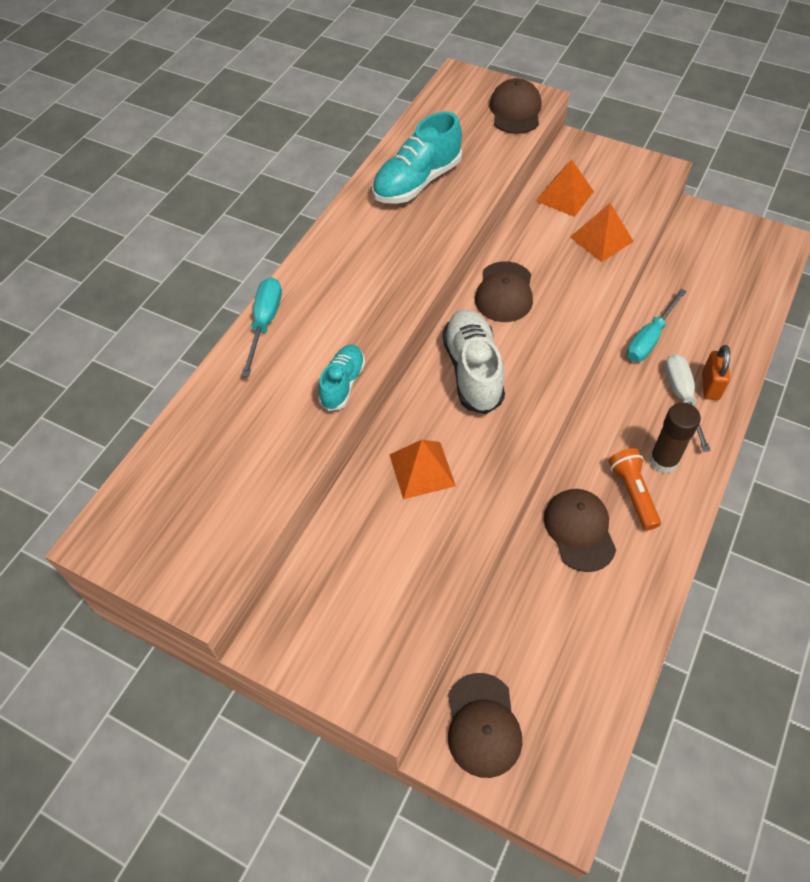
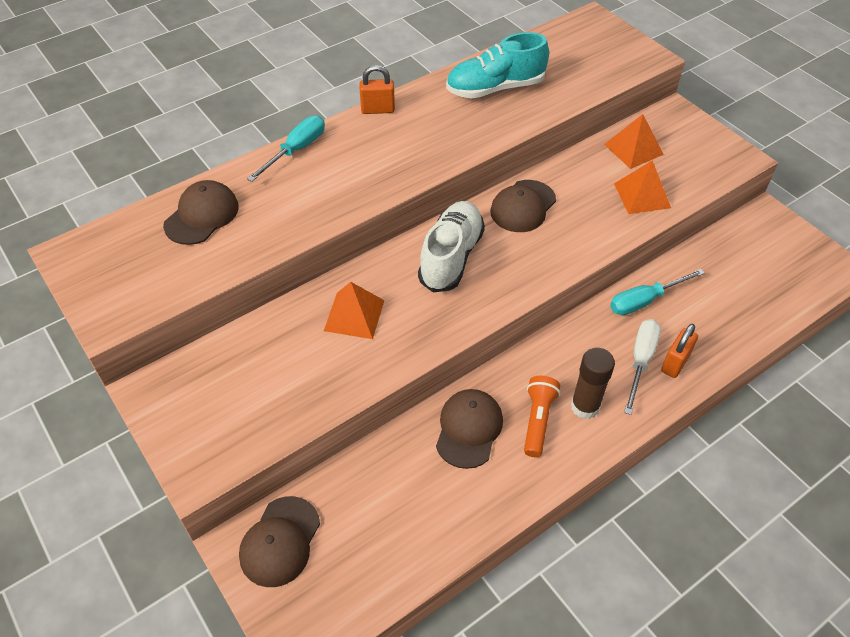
camera: 25 degrees right, 5 degrees down
turquoise shoe [318,345,365,411] -> none
brown cap [489,78,542,134] -> brown cap moved to [163,180,239,245]
none -> orange padlock [359,65,395,114]

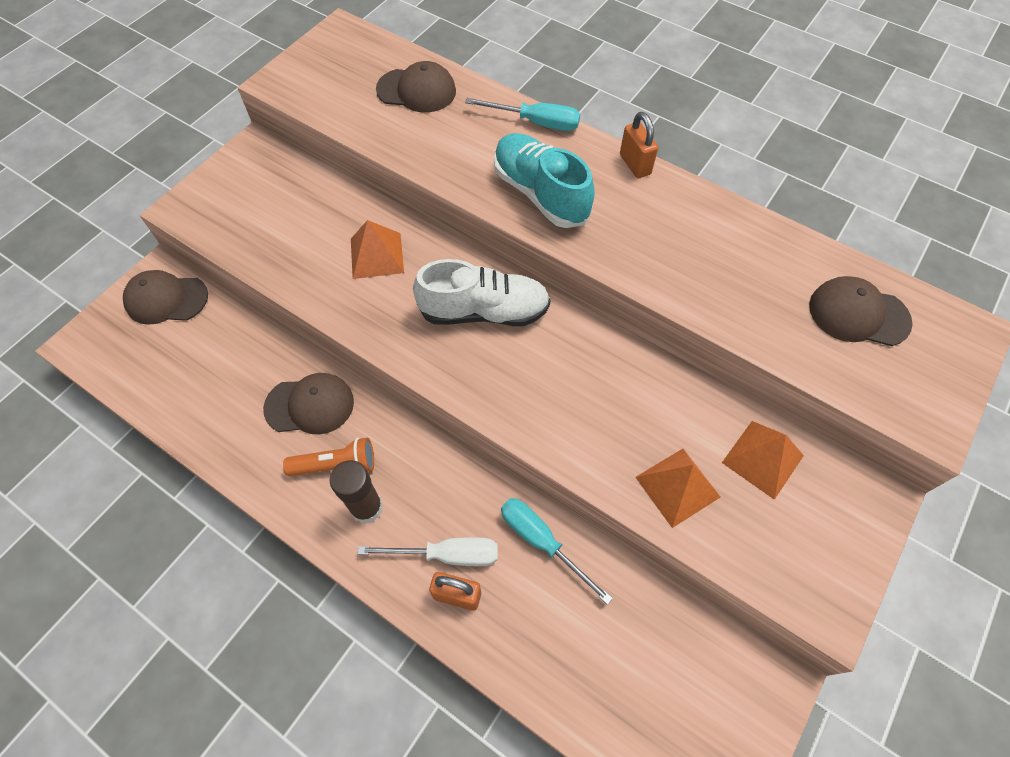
camera: 70 degrees right, 10 degrees up
turquoise shoe [446,32,549,99] -> turquoise shoe moved to [494,133,595,228]
brown cap [490,180,556,232] -> brown cap moved to [809,276,913,346]

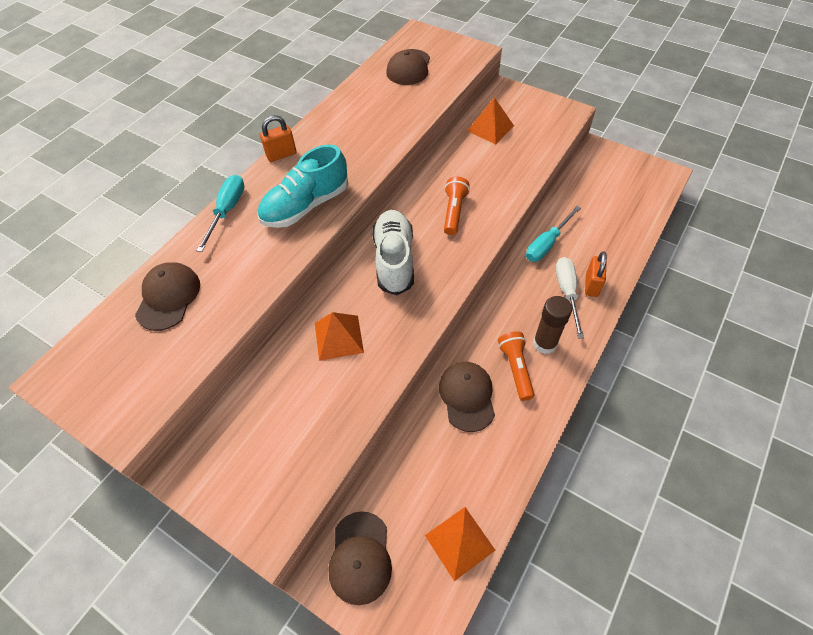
camera: 90 degrees left, 5 degrees down
orange pyramid [636,449,720,528] -> orange pyramid moved to [425,507,496,581]
none -> orange flashlight [444,177,470,235]

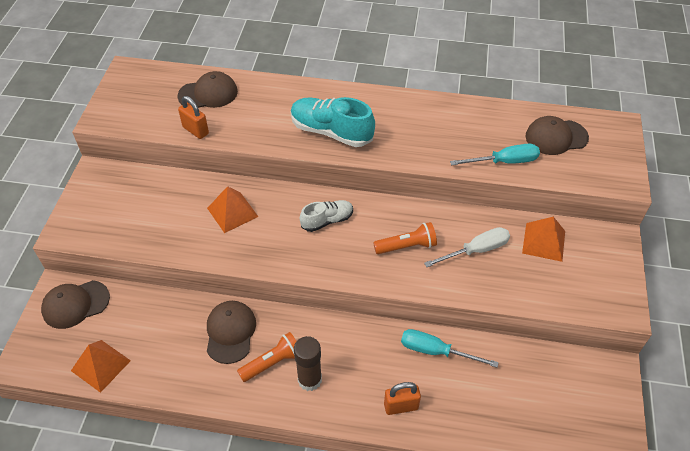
camera: 65 degrees right, 5 degrees down
turquoise screwdriver [196,175,245,252] -> turquoise screwdriver moved to [450,144,540,166]
orange padlock [260,115,297,162] -> orange padlock moved to [178,96,209,139]
white shoe [372,210,414,295] -> white shoe [300,200,353,232], size x0.60
brown cap [439,362,495,432] -> brown cap turned 60 degrees counterclockwise [207,301,256,364]
white screwdriver [556,257,584,338] -> white screwdriver moved to [424,227,510,267]

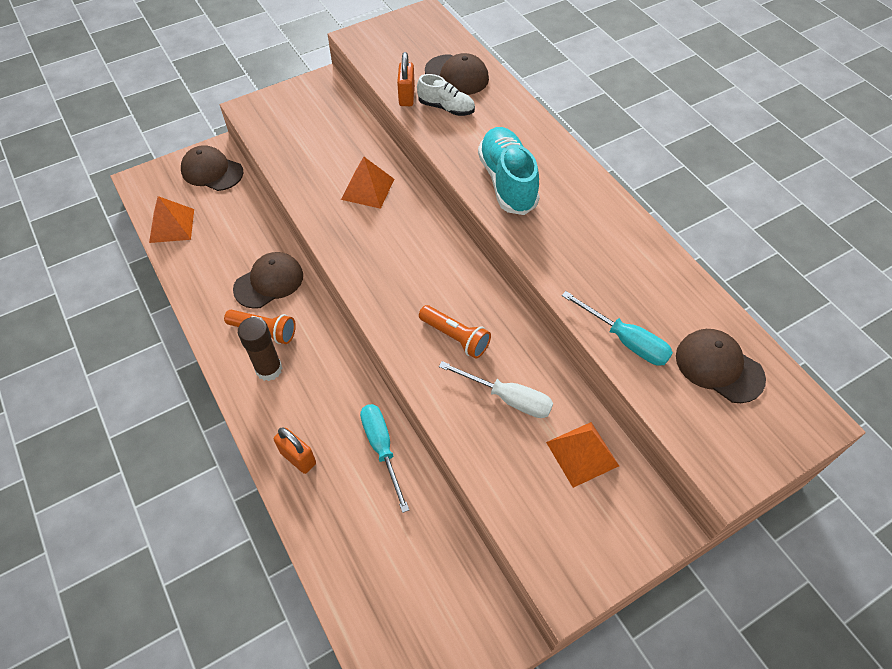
camera: 50 degrees right, 5 degrees up
white shoe [300,200,353,232] -> white shoe moved to [417,74,475,116]

